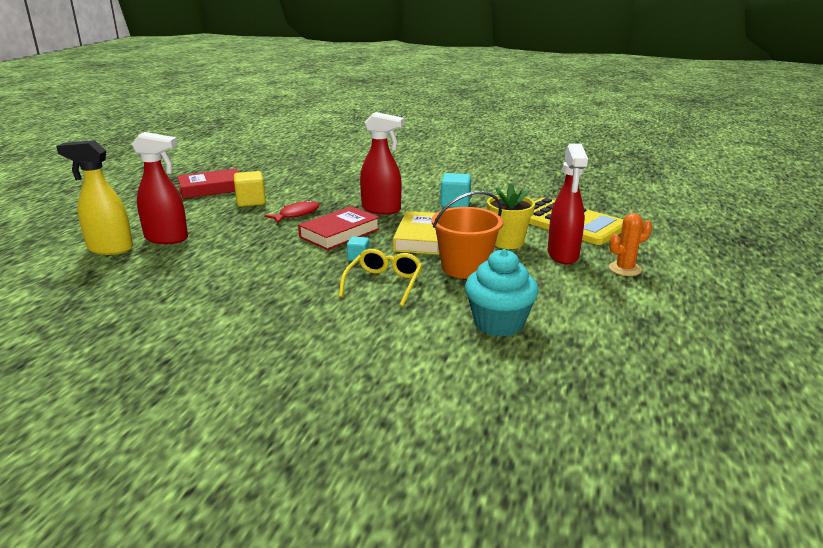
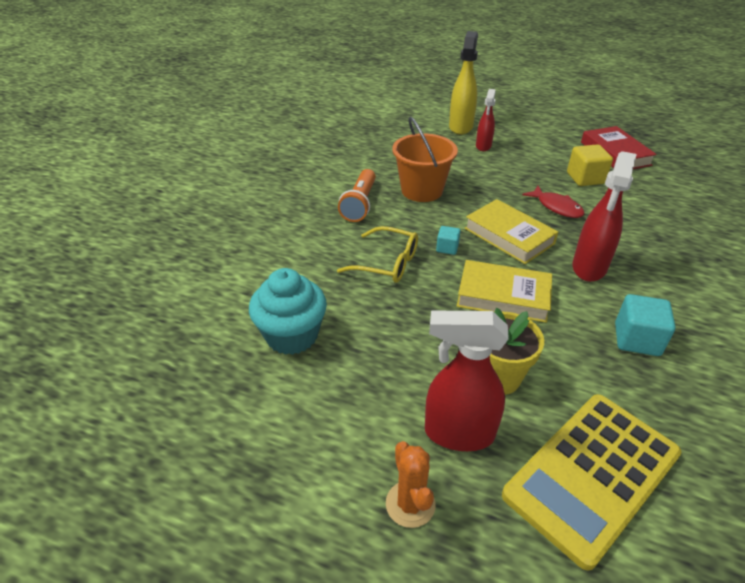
camera: 95 degrees right, 15 degrees up
red spray bottle [132,132,188,244] -> red spray bottle [476,89,496,151], size x0.62
red book [298,206,380,250] -> yellow book [464,199,558,264]
orange bucket [431,191,503,279] -> orange bucket moved to [392,117,458,202]
none -> orange flashlight [338,169,376,222]

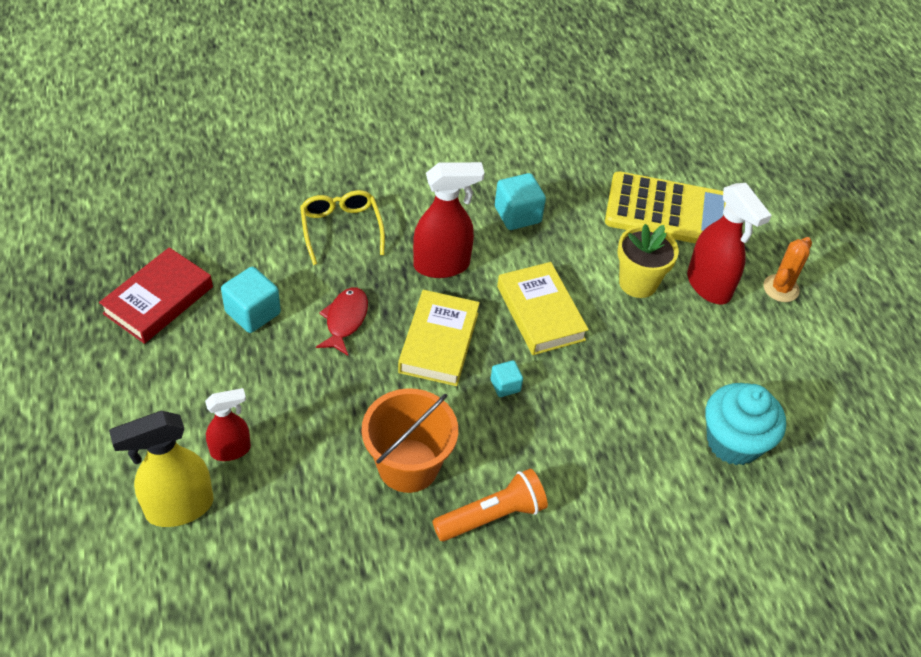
camera: 130 degrees left, 10 degrees up
yellow glasses [337,226,418,283] -> yellow glasses moved to [300,190,385,265]
yellow cube [567,144,613,186] -> turquoise cube [221,267,281,333]

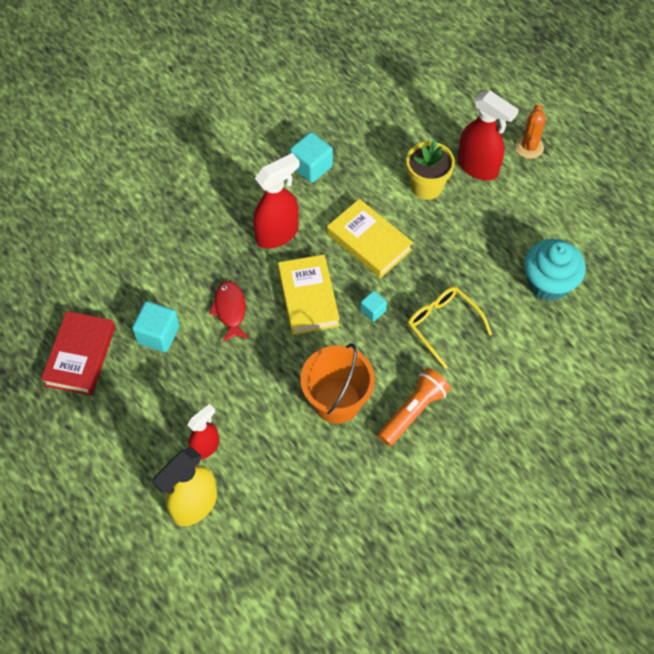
camera: 20 degrees left, 10 degrees up
yellow glasses [300,190,385,265] -> yellow glasses moved to [408,287,492,369]
yellow calculator [605,171,726,244] -> none

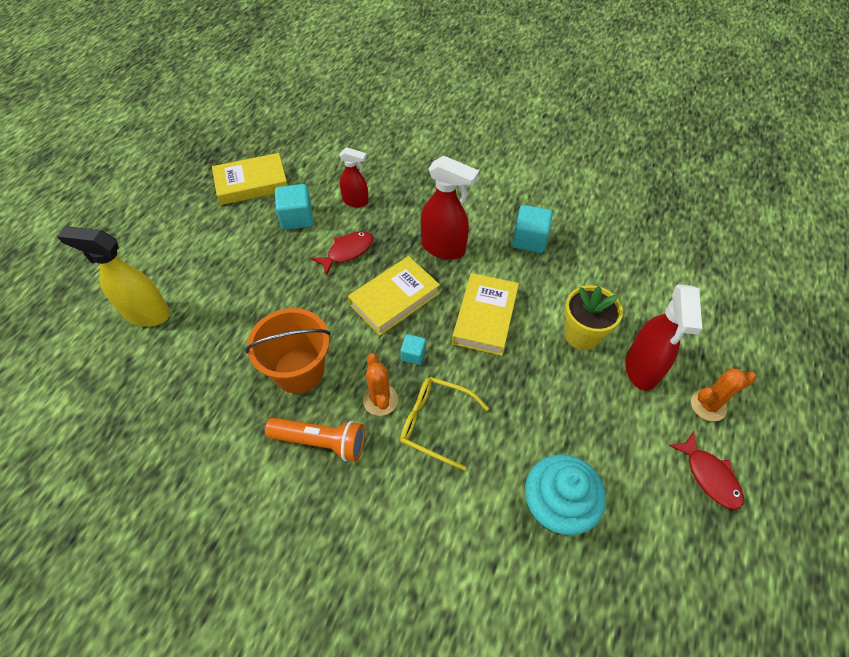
camera: 60 degrees right, 5 degrees down
red book [41,311,115,396] -> yellow book [212,153,288,205]
red spray bottle [187,404,219,460] -> red spray bottle moved to [339,147,369,207]
yellow glasses [408,287,492,369] -> yellow glasses turned 90 degrees counterclockwise [400,377,489,471]
none -> orange cactus [363,353,398,416]
none -> red fish [669,431,744,510]

